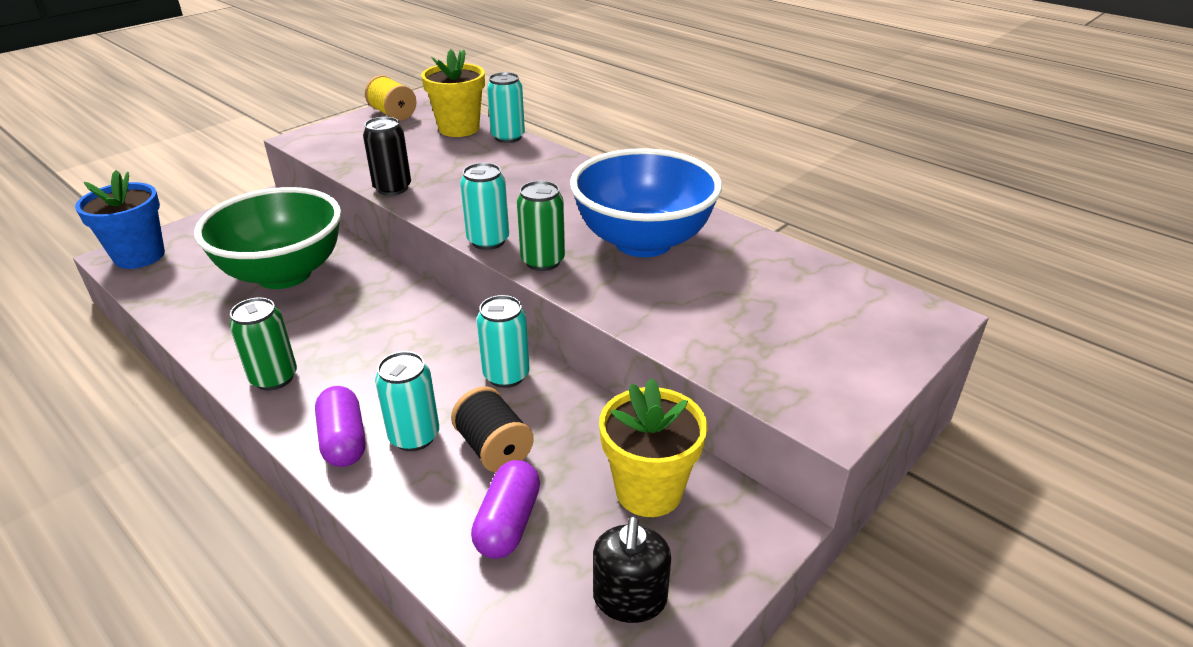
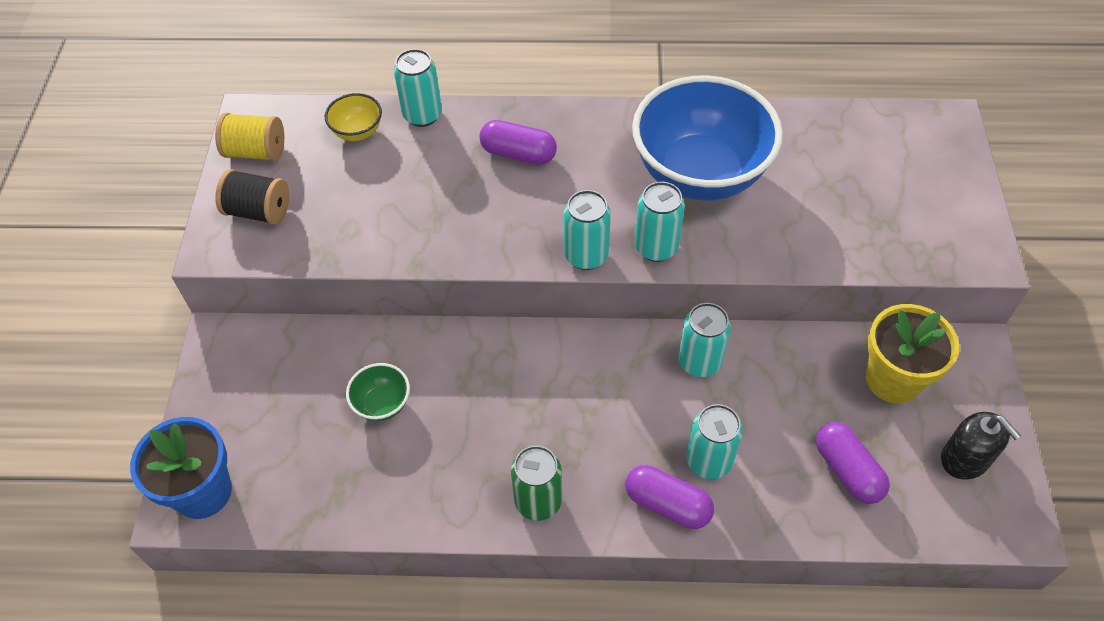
camera: 40 degrees left, 20 degrees up
green bowl [194,187,341,289] -> green bowl [346,363,410,421], size x0.41
black can [363,117,411,196] -> none
yellow flower pot [421,49,485,137] -> yellow bowl [325,93,382,141]
black spool [451,386,534,472] -> black spool moved to [215,169,289,225]
green can [517,181,565,271] -> turquoise can [635,182,685,262]
none -> purple capsule [479,120,557,165]

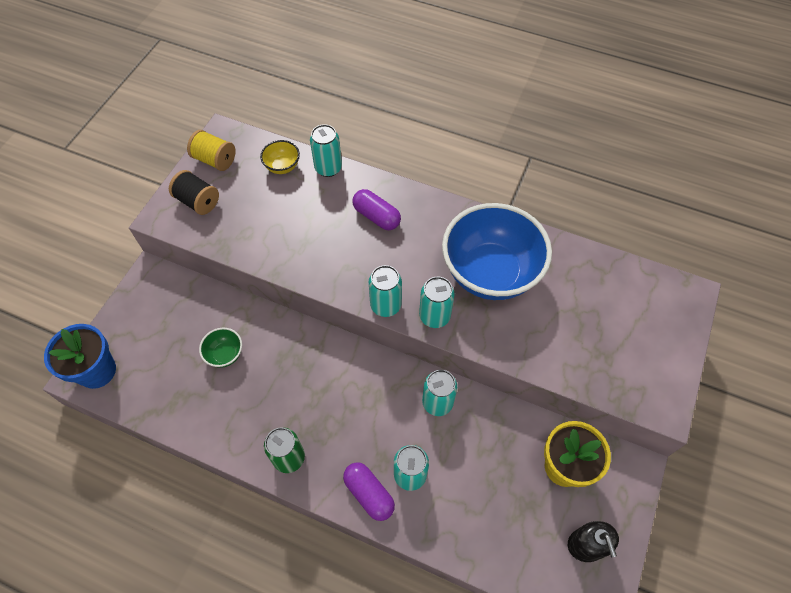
camera: 20 degrees right, 5 degrees up
purple capsule [816,422,890,504] -> none

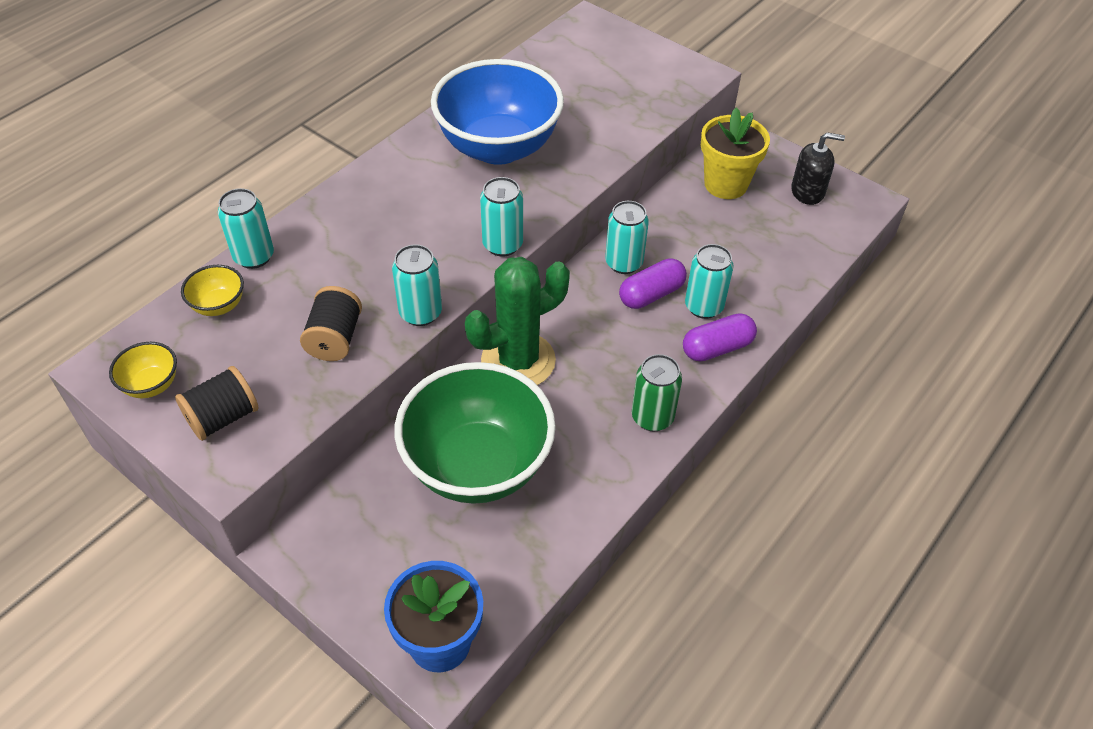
camera: 75 degrees left, 10 degrees down
yellow spool [187,130,236,171] -> yellow bowl [109,342,177,398]
green bowl [199,328,242,368] -> green bowl [394,362,556,504], size x2.43
purple capsule [352,189,401,230] -> purple capsule moved to [619,258,687,309]
turquoise can [419,277,455,328] -> turquoise can moved to [392,244,442,326]
none -> black spool [300,286,362,361]
none -> green cactus [465,257,570,385]

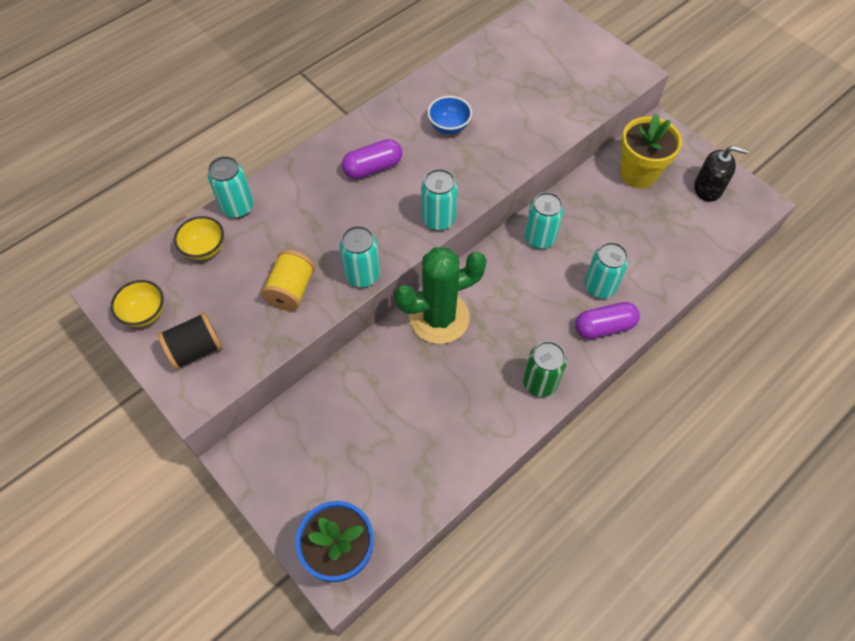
camera: 10 degrees right, 10 degrees up
black spool [300,286,362,361] -> yellow spool [261,250,315,311]
green bowl [394,362,556,504] -> none
blue bowl [431,59,564,165] -> blue bowl [428,96,472,134], size x0.41
purple capsule [619,258,687,309] -> purple capsule moved to [342,139,402,179]

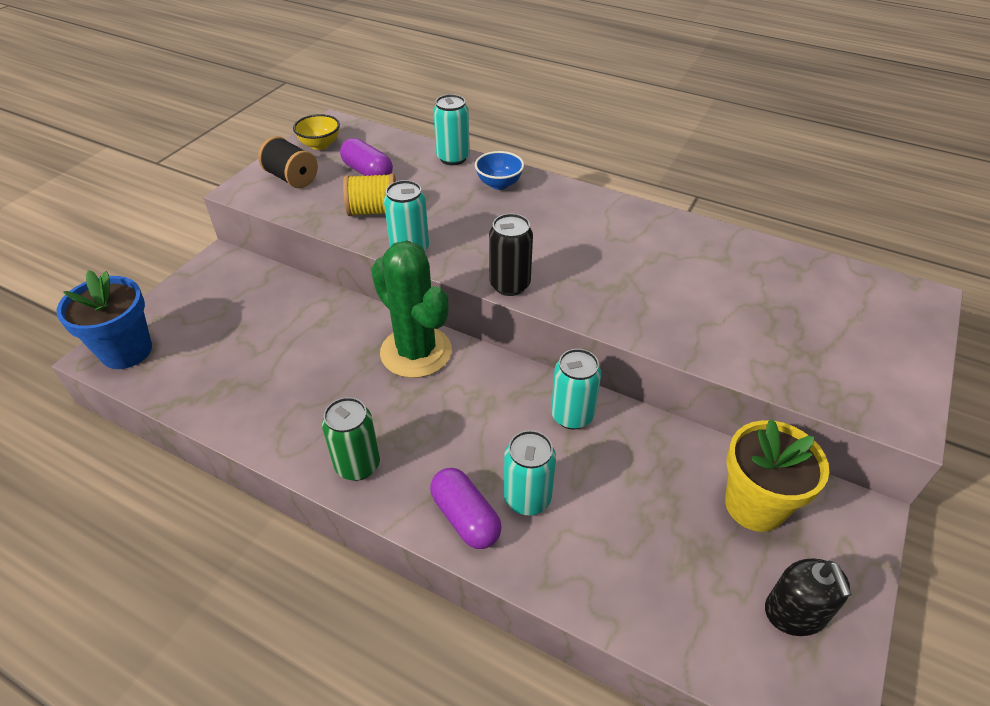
camera: 70 degrees right, 15 degrees down
yellow bowl [174,216,224,260] -> none
purple capsule [342,139,402,179] -> purple capsule moved to [340,138,393,176]
turquoise can [421,169,458,231] -> black can [489,214,533,296]
blue bowl [428,96,472,134] -> blue bowl moved to [475,151,524,190]

